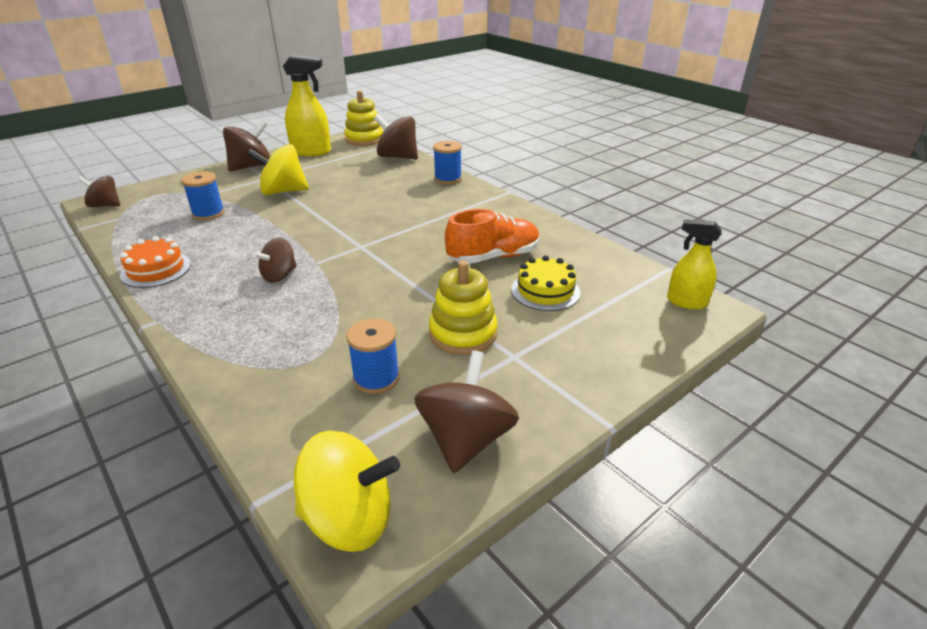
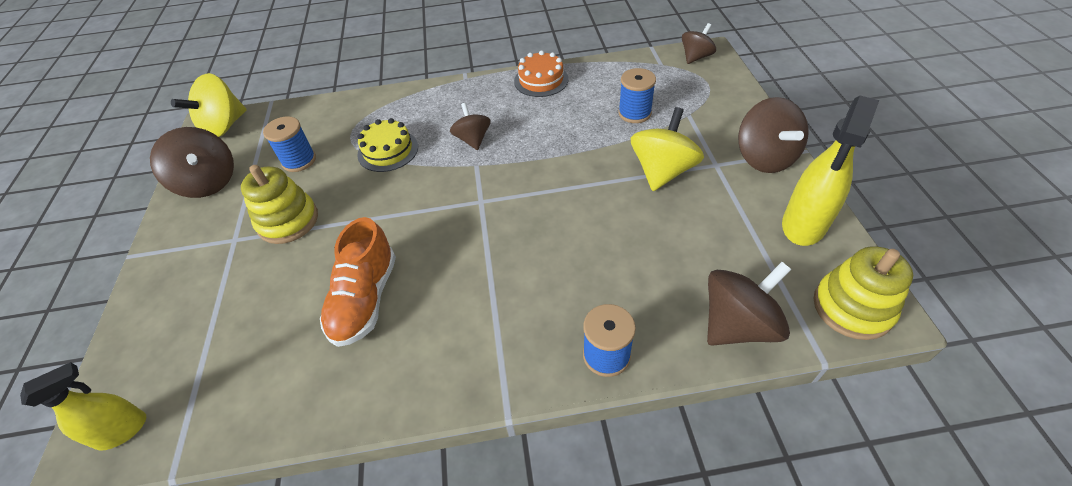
camera: 125 degrees right, 15 degrees up
yellow cake [511,255,580,311] -> yellow cake moved to [357,118,418,172]

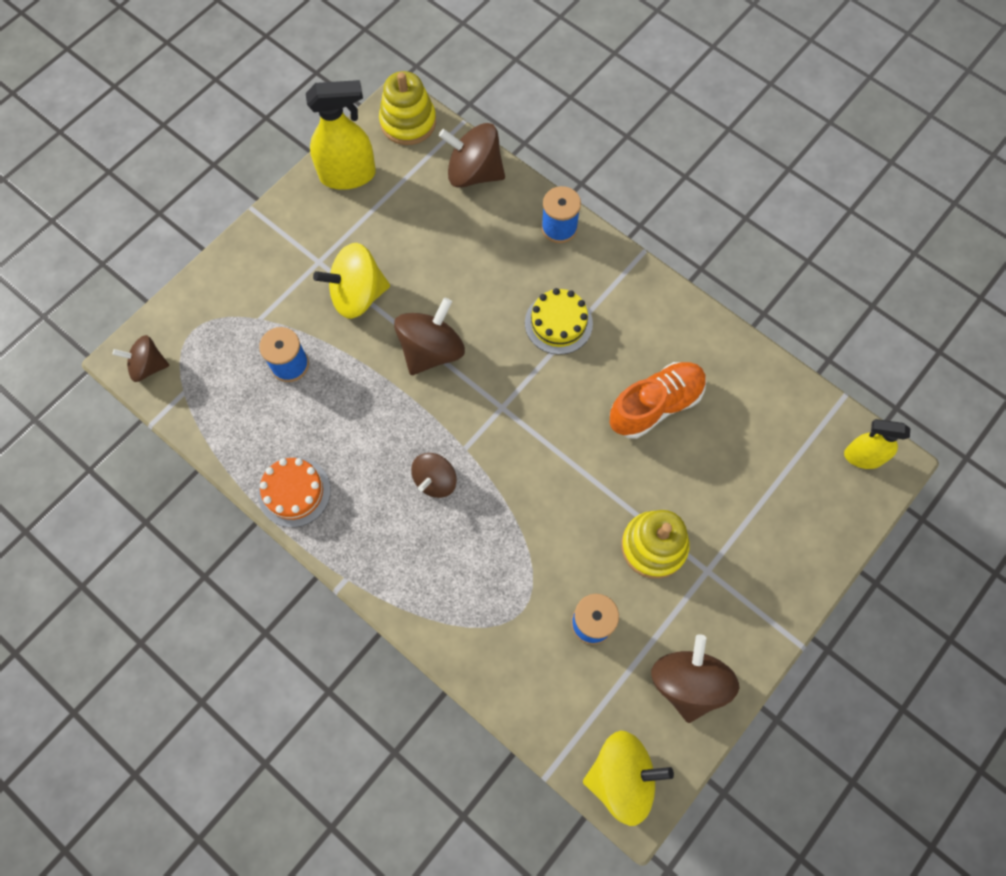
camera: 135 degrees left, 20 degrees up
yellow cake [357,118,418,172] -> yellow cake moved to [525,288,593,355]
brown spinning top [738,97,808,173] -> brown spinning top moved to [394,298,465,375]

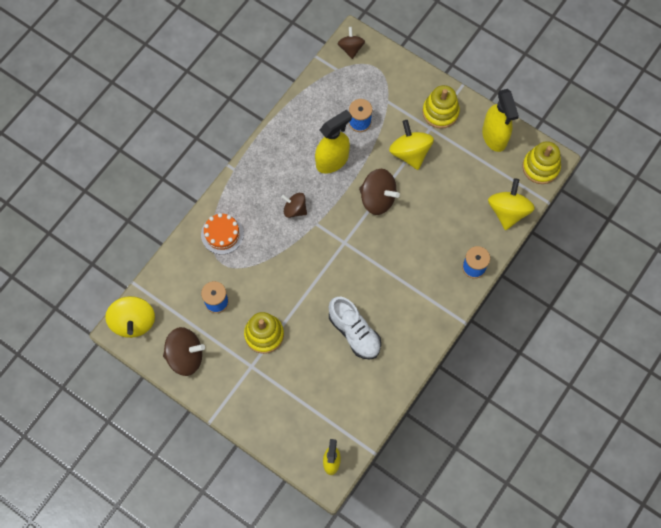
camera: 85 degrees right, 0 degrees up
orange cake [258,457,331,527] -> orange cake moved to [201,213,244,255]
brown spinning top [439,123,505,188] -> yellow spinning top [488,178,535,230]
yellow cake [525,288,593,355] -> none
orange shoe [610,362,707,439] -> white shoe [329,297,381,359]
none -> yellow spray bottle [315,109,352,174]
none -> yellow stacking toy [422,85,460,129]

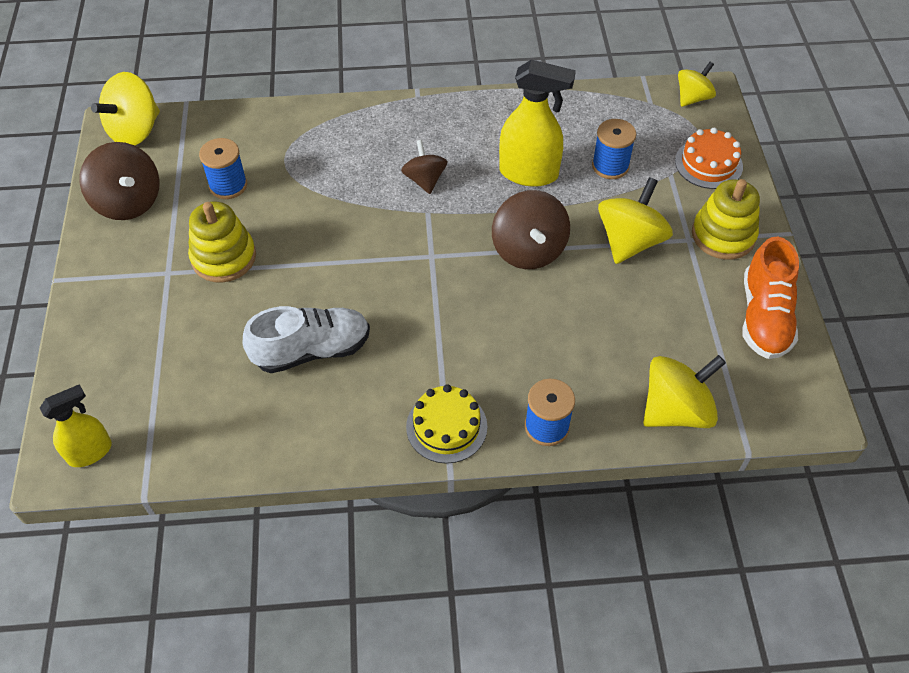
camera: 50 degrees right, 15 degrees down
orange cake [201,213,244,255] -> orange cake moved to [675,128,743,189]
white shoe [329,297,381,359] -> white shoe turned 120 degrees counterclockwise [243,306,370,373]
brown spinning top [337,27,365,59] -> yellow spinning top [678,62,716,107]
yellow spray bottle [482,89,519,152] -> orange shoe [742,237,799,359]
yellow stacking toy [522,141,561,184] -> none
none -> yellow cake [406,384,487,463]

